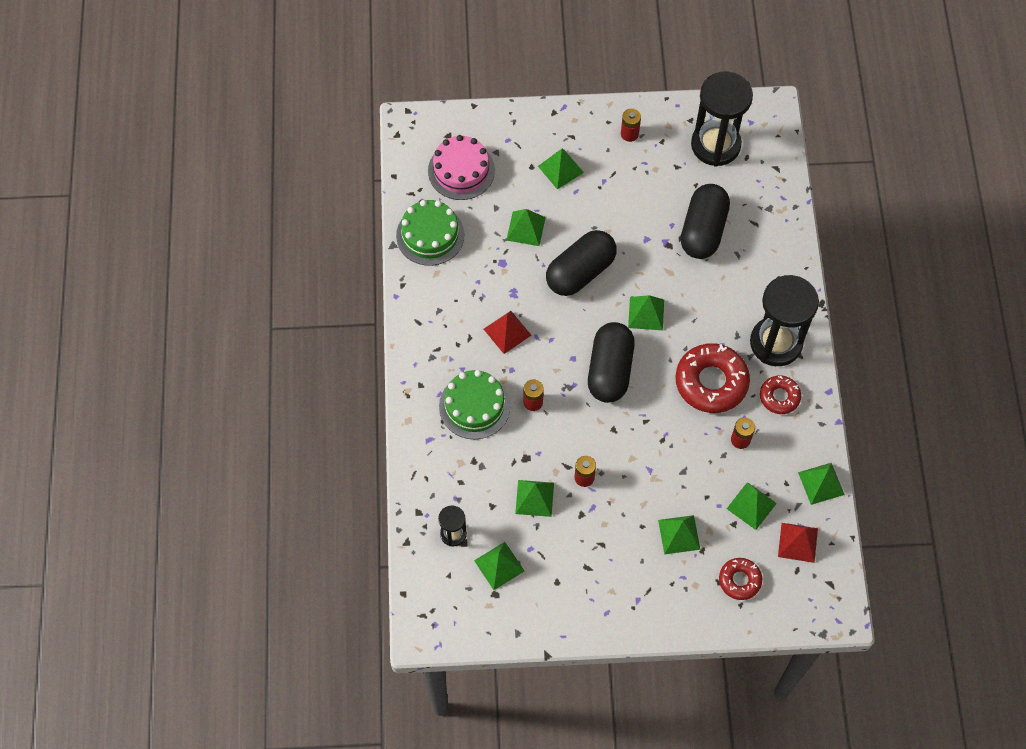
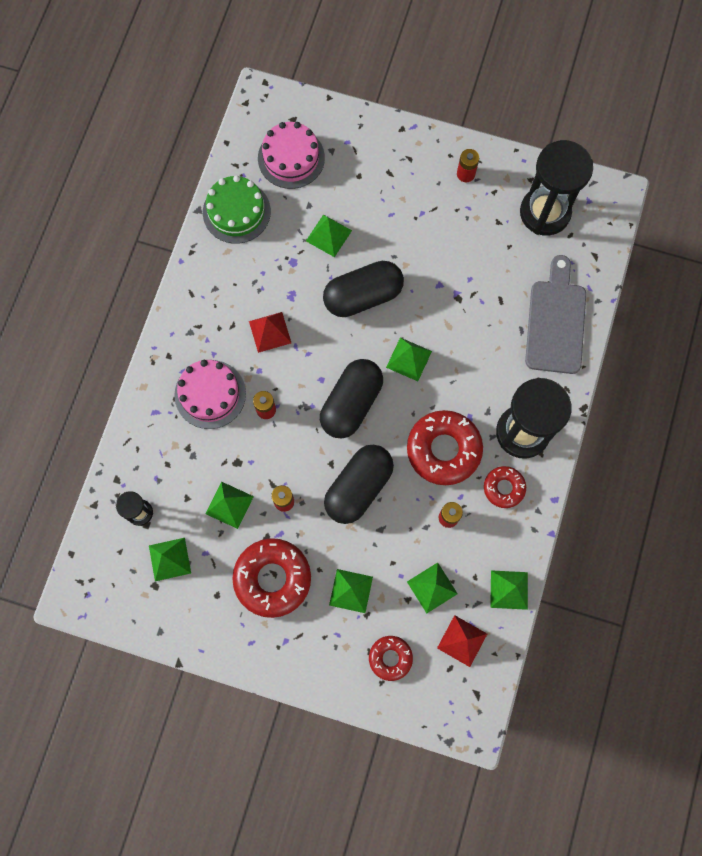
camera: 20 degrees right, 10 degrees up
green cake [439,370,511,439] -> pink cake [174,360,246,429]
green pyramid [538,149,584,189] -> none
black capsule [681,184,730,259] -> black capsule moved to [324,445,394,524]
none -> red donut [232,538,311,618]
none -> grey cutting board [525,255,586,374]

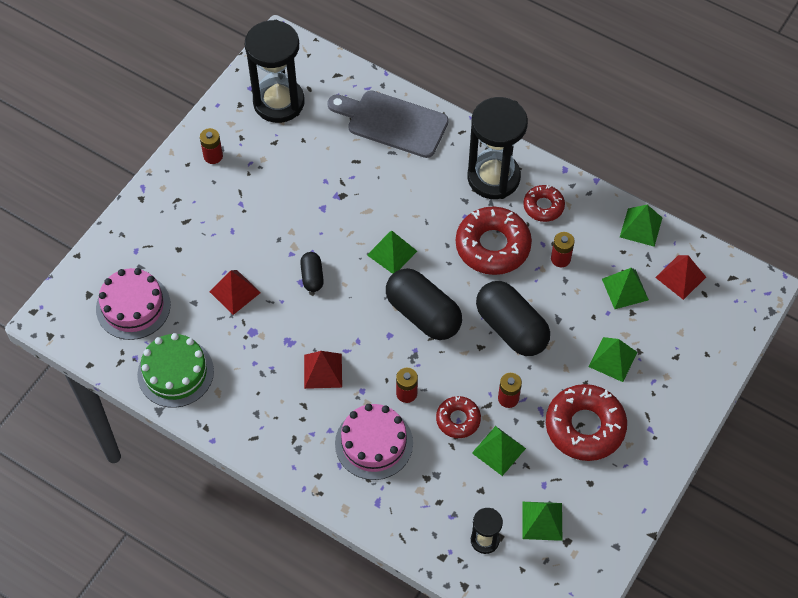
camera: 75 degrees left, 15 degrees down
green pyramid [306,215,352,257] -> red pyramid [210,270,261,315]
black capsule [323,261,404,317] -> black capsule [300,252,324,292], size x0.49
red donut [369,636,413,681] -> red donut moved to [436,396,481,438]

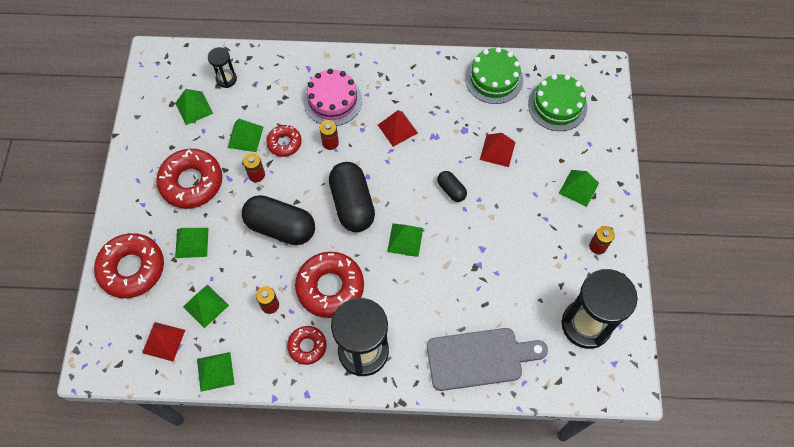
camera: 150 degrees right, 5 degrees up
pink cake [96,268,171,340] -> green cake [528,74,587,131]
black capsule [386,268,462,340] -> black capsule turned 60 degrees clockwise [329,162,375,232]
none -> red donut [94,233,164,298]
none -> green pyramid [559,170,599,207]

